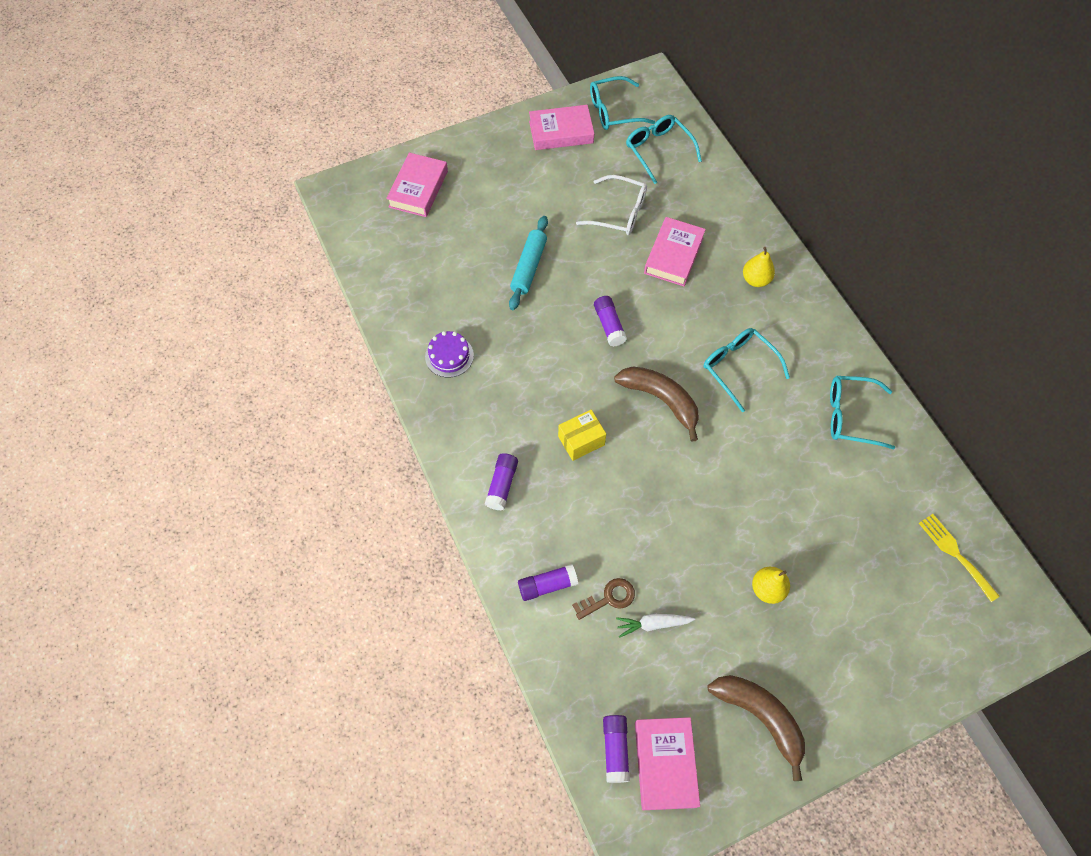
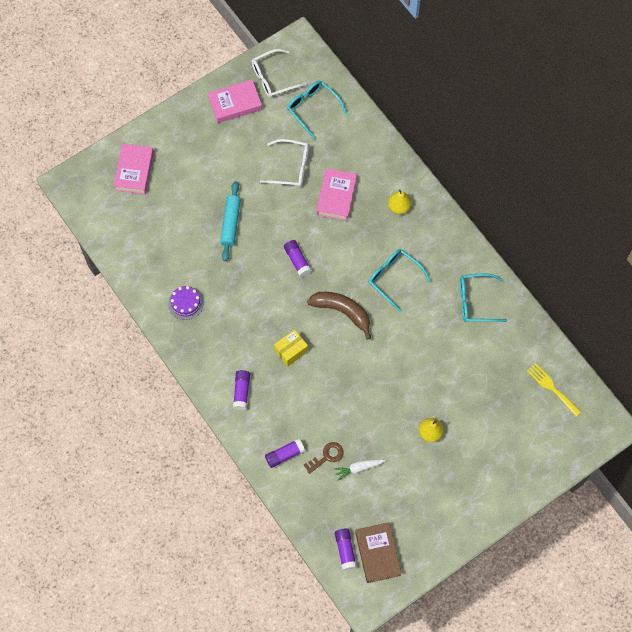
camera: 10 degrees left, 5 degrees up
turquoise glasses [590,76,655,130] -> white glasses [252,49,307,98]
pink book [635,717,700,810] -> brown book [355,522,402,583]
brown banana [708,675,805,781] -> none

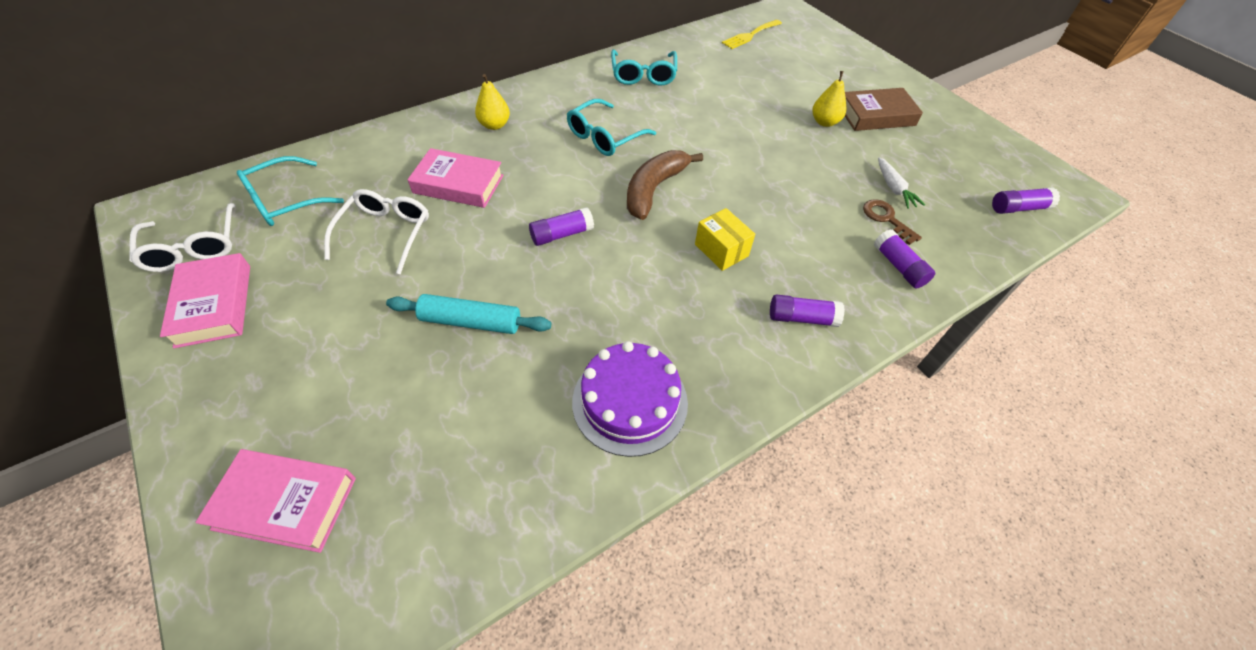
camera: 90 degrees left, 15 degrees down
purple cake [168,286,204,320] -> purple cake [572,341,688,457], size x1.60
brown book [355,522,402,583] -> brown book moved to [845,88,923,131]

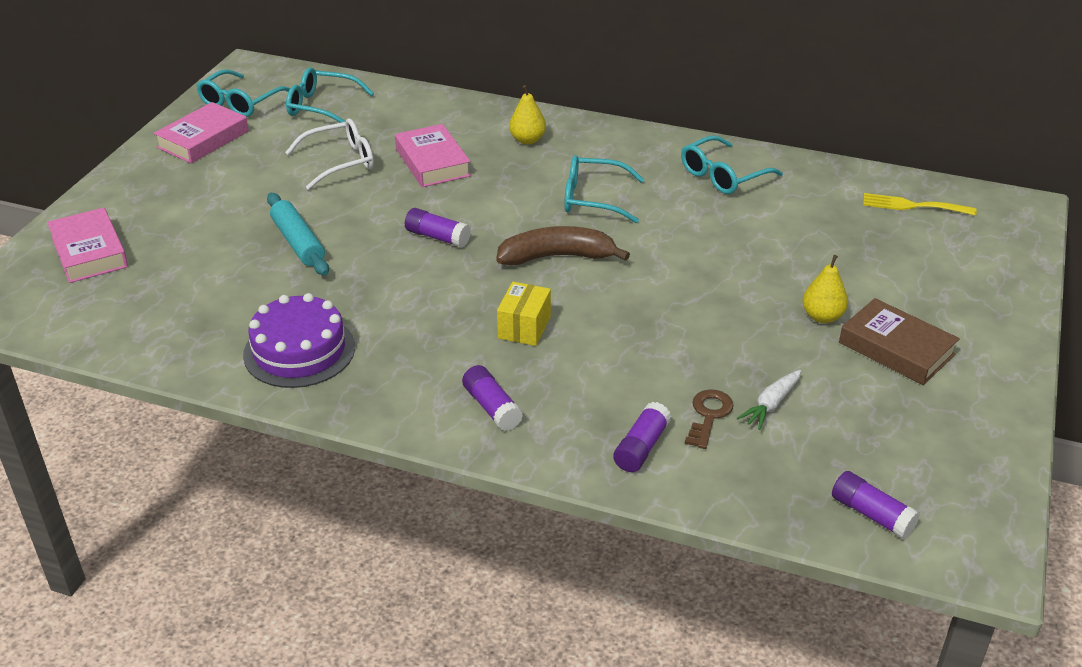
camera: 55 degrees right, 15 degrees down
white glasses [129,203,235,272] -> turquoise glasses [196,70,290,117]

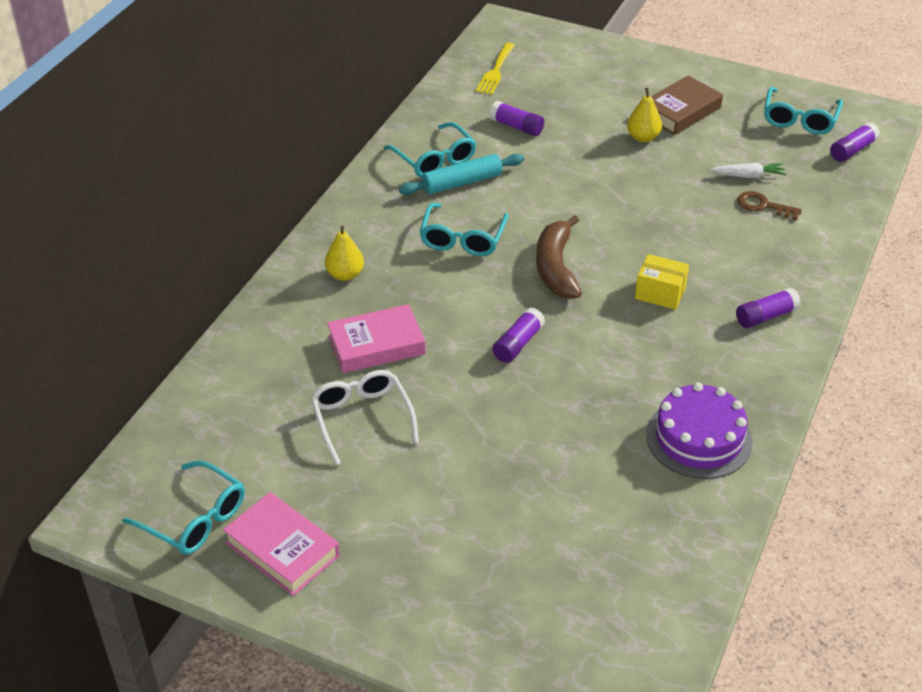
camera: 85 degrees left, 5 degrees up
pink book [47,207,128,283] -> none
turquoise rolling pin [267,193,329,276] -> turquoise rolling pin moved to [399,154,524,195]
turquoise glasses [286,67,374,123] -> turquoise glasses moved to [764,87,843,135]
purple glue stick [613,402,671,472] -> purple glue stick moved to [489,101,544,136]
white carrot [737,370,801,430] -> white carrot turned 45 degrees counterclockwise [710,163,787,178]

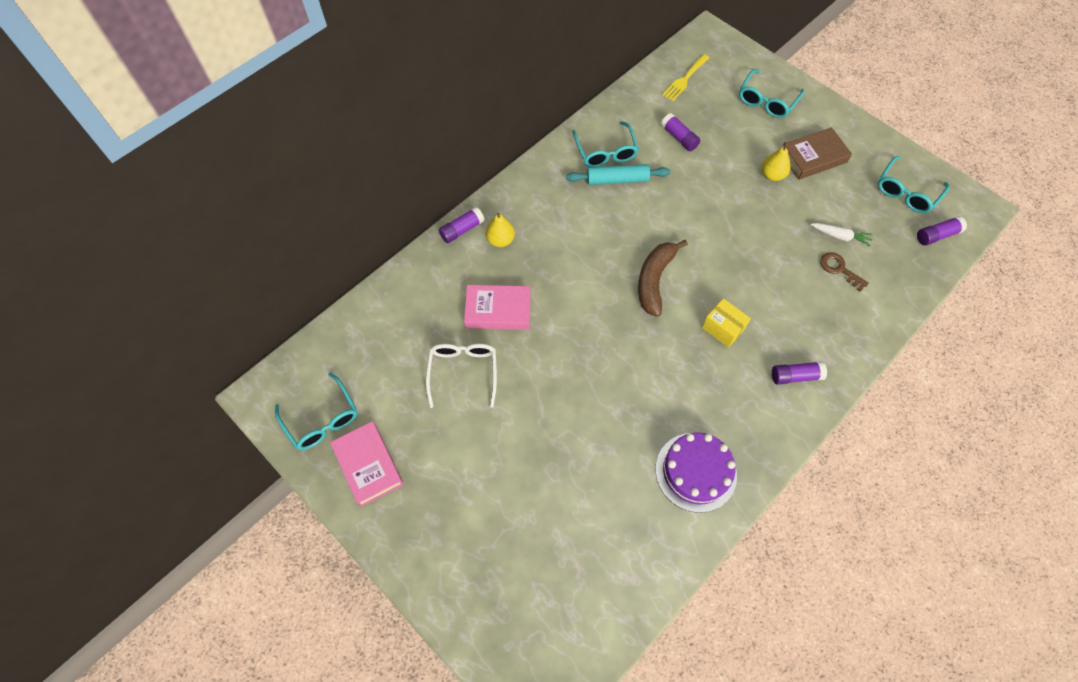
camera: 20 degrees right, 20 degrees up
turquoise glasses [420,203,509,256] -> turquoise glasses moved to [739,69,804,118]
purple glue stick [493,307,545,363] -> purple glue stick moved to [439,207,485,243]

